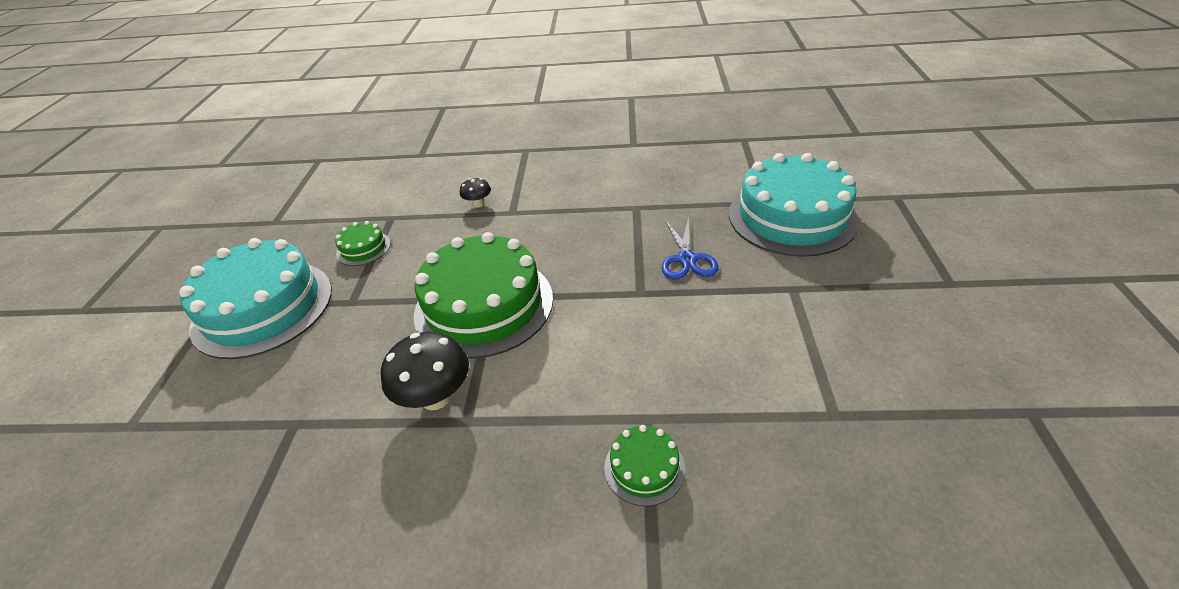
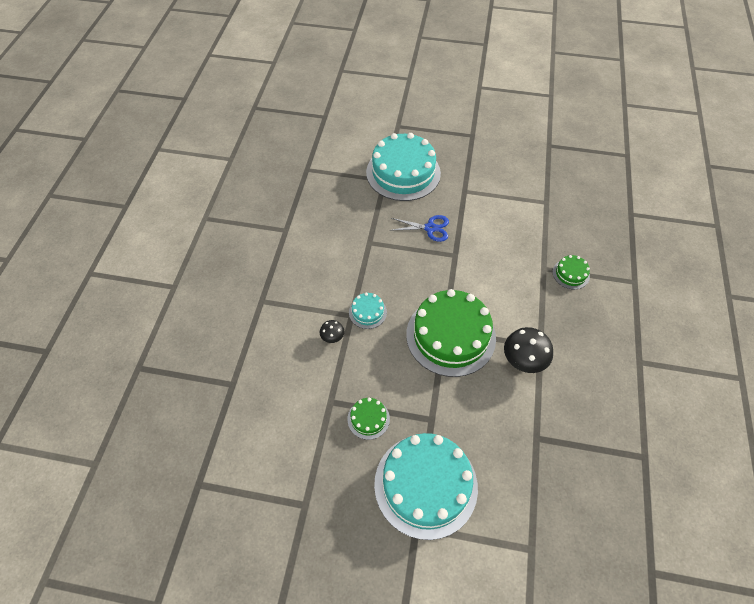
camera: 85 degrees left, 15 degrees up
none -> turquoise cake [349,293,387,329]

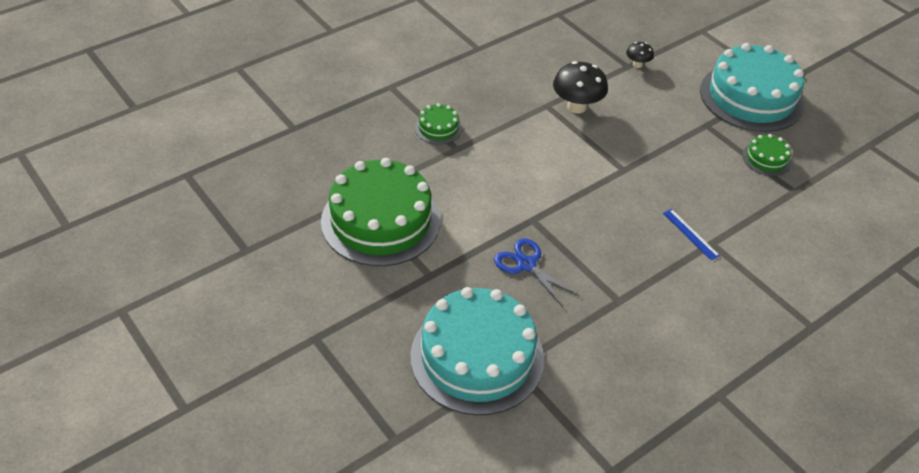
camera: 140 degrees left, 10 degrees down
black mushroom [320,320,344,343] -> black mushroom moved to [626,42,654,68]
turquoise cake [349,293,387,329] -> blue ruler [663,209,720,261]
green cake [406,289,496,377] -> green cake moved to [321,158,440,266]

